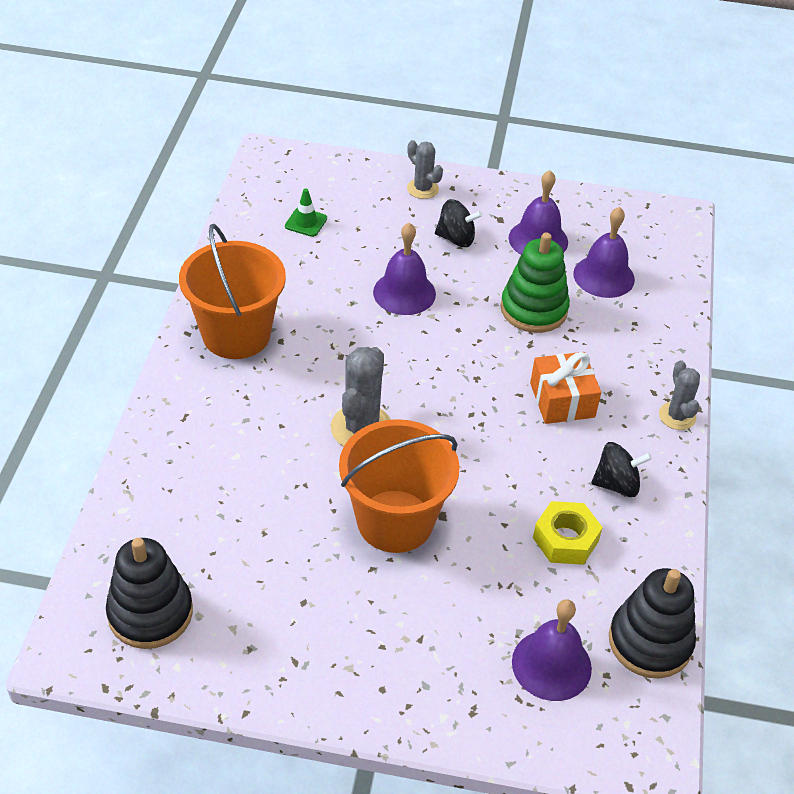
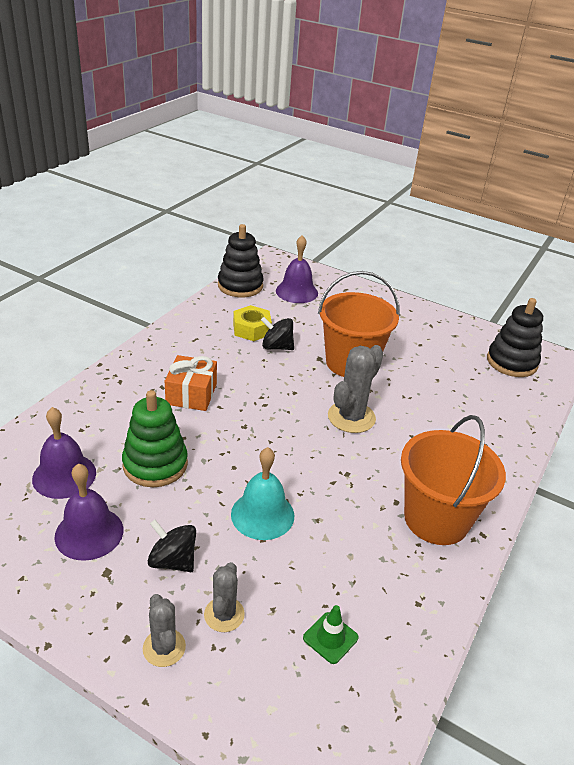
camera: 160 degrees left, 10 degrees down
purple bell [373,223,436,315] -> turquoise bell [231,447,294,540]
black spinning top [591,442,652,497] -> black spinning top moved to [261,317,294,350]
grey cactus [659,360,700,430] -> grey cactus moved to [204,562,245,632]

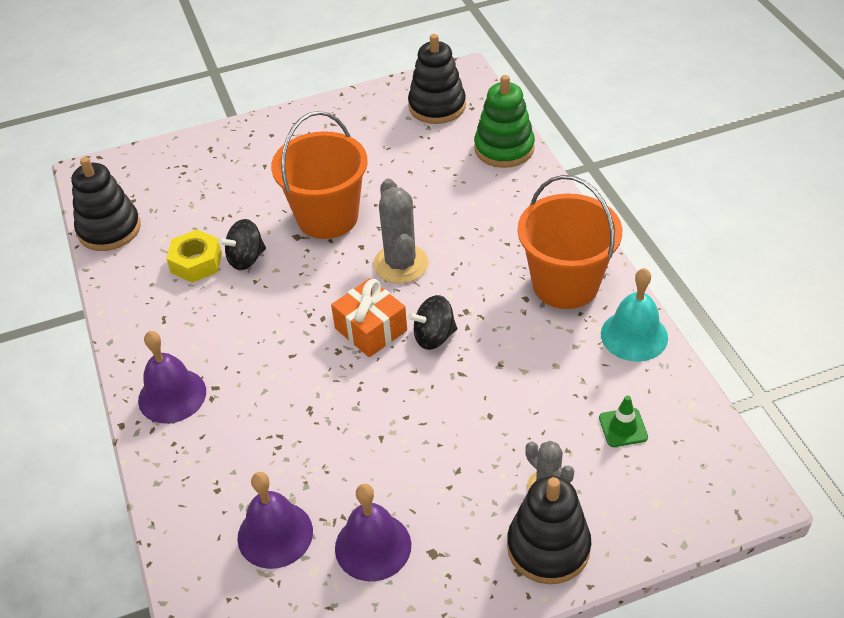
camera: 45 degrees left, 10 degrees up
green stacking toy [122,390,188,487] -> green stacking toy moved to [474,75,535,168]
grey cactus [143,594,186,667] -> black stacking toy [507,476,591,584]
black spinning top [148,520,196,572] -> black spinning top moved to [408,295,457,350]
orange gift [165,355,217,411] -> orange gift moved to [331,278,407,357]
turquoise bell [231,447,294,540] -> turquoise bell moved to [601,268,668,362]
purple bell [276,235,318,303] -> purple bell moved to [138,331,206,424]

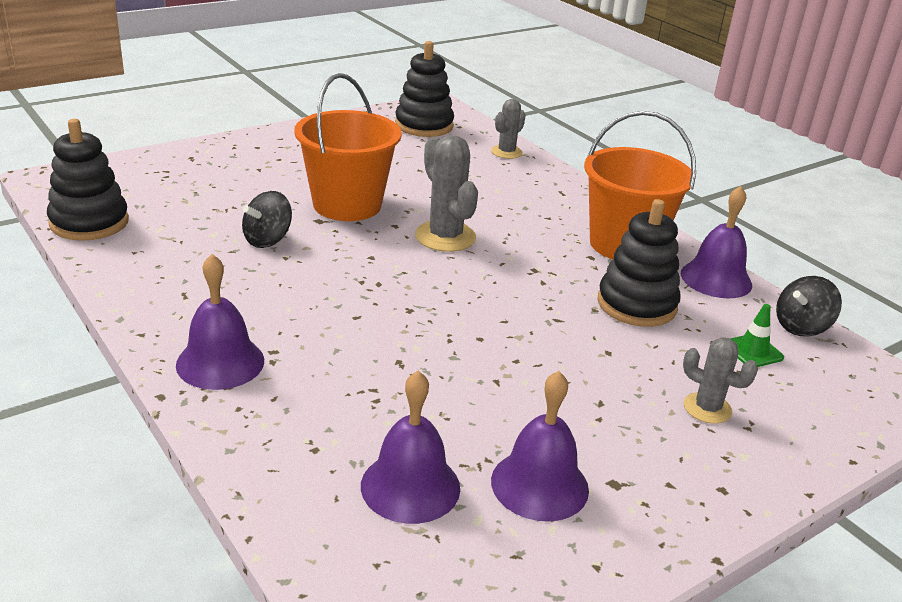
camera: 20 degrees left, 15 degrees down
yellow nut [166,230,222,283] -> none
orange gift [331,278,407,357] -> none
black spinning top [408,295,457,350] -> black spinning top moved to [776,276,842,336]
green stacking toy [474,75,535,168] -> grey cactus [491,99,526,159]
black stacking toy [507,476,591,584] -> black stacking toy moved to [597,199,681,327]
turquoise bell [601,268,668,362] -> purple bell [681,186,752,298]

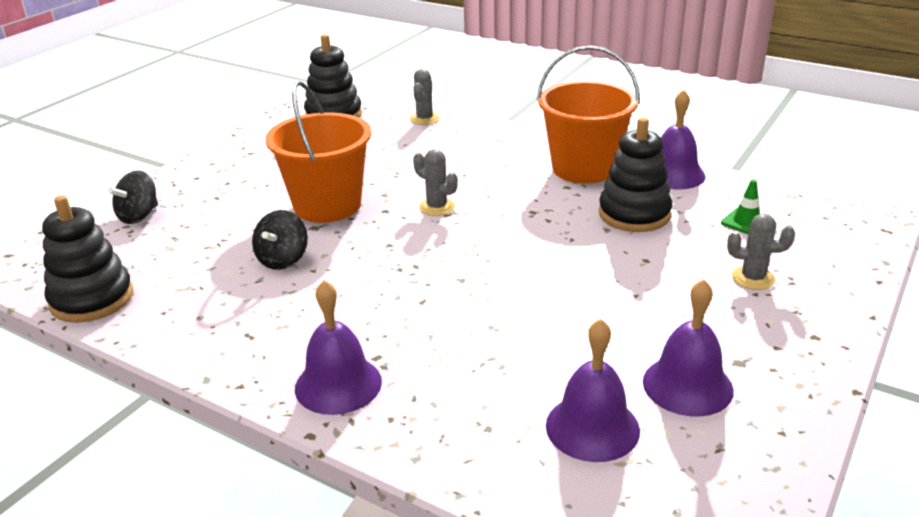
camera: 20 degrees left, 0 degrees up
grey cactus [415,135,478,252] -> grey cactus [413,149,458,216], size x0.62
black spinning top [776,276,842,336] -> black spinning top moved to [108,170,158,224]

